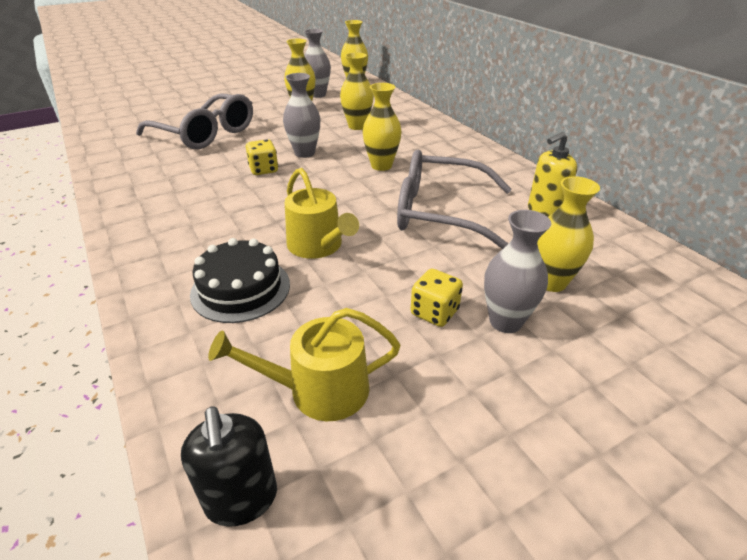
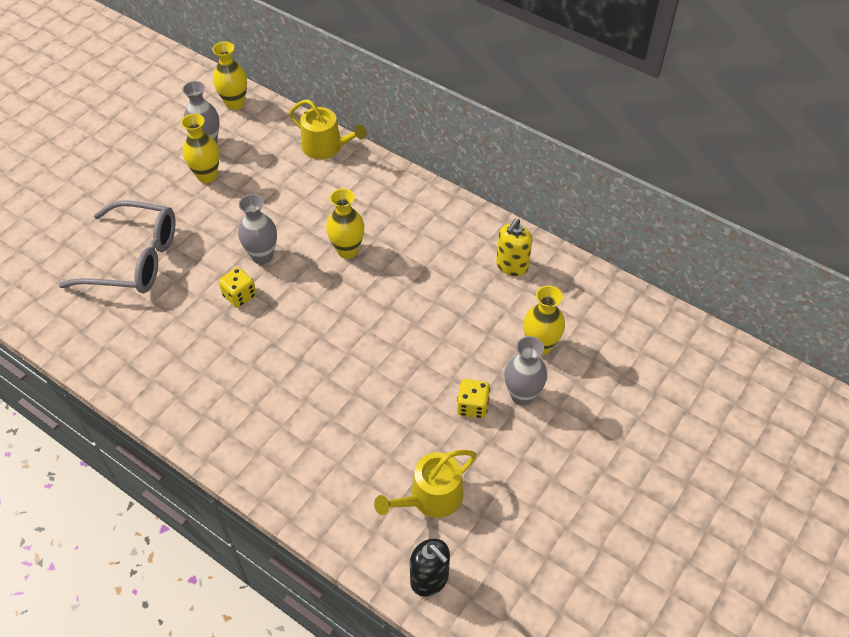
camera: 25 degrees left, 15 degrees up
black cake [190,238,290,323] -> none
yellow watering can [285,168,359,259] -> yellow watering can moved to [289,99,366,159]
yellow vase [340,52,374,130] -> none
grey glasses [397,150,512,249] -> none

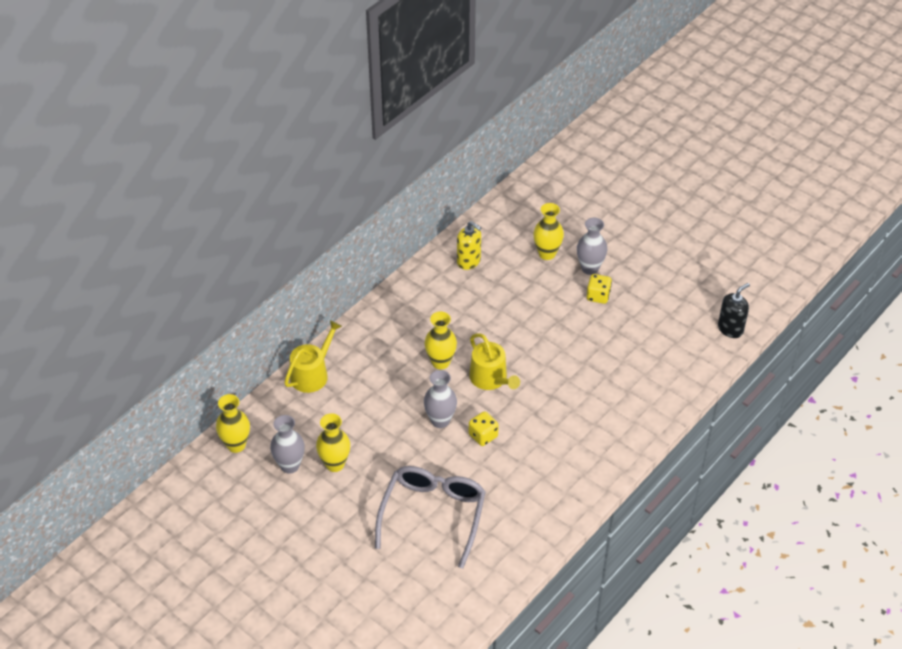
camera: 85 degrees left, 5 degrees down
yellow watering can [374,450,477,518] -> yellow watering can moved to [469,333,520,390]

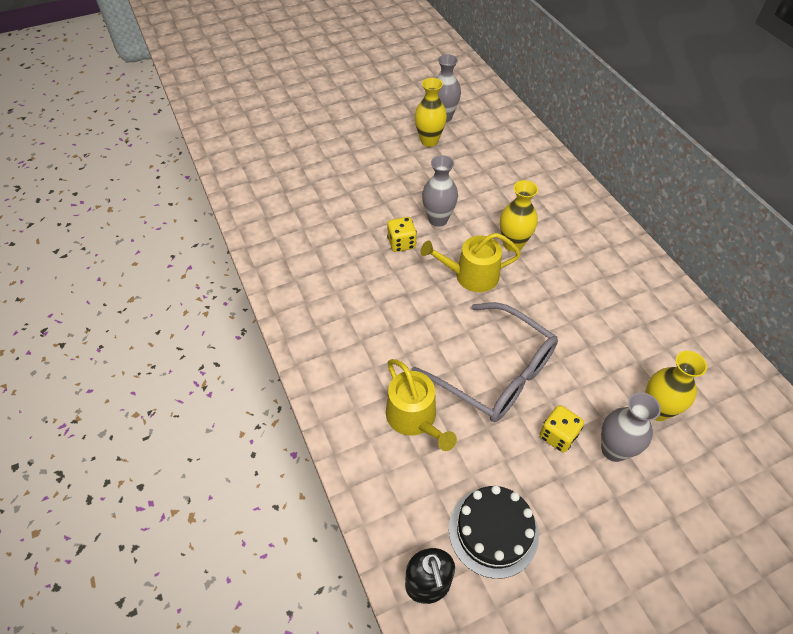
camera: 115 degrees right, 5 degrees up
yellow vase [216,394,250,453] -> none
yellow watering can [284,320,342,393] -> yellow watering can moved to [386,359,457,451]
grey glasses [375,466,486,569] -> grey glasses moved to [412,302,558,422]
yellow soap dispenser [457,221,481,270] -> none
none -> black cake [449,485,539,579]

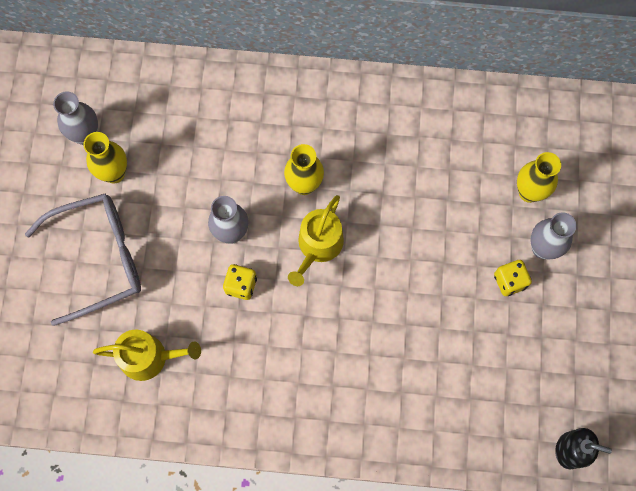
camera: 60 degrees left, 20 degrees up
yellow watering can [386,359,457,451] -> yellow watering can moved to [93,330,201,381]
grey glasses [412,302,558,422] -> grey glasses moved to [25,193,141,326]
black cake [449,485,539,579] -> none

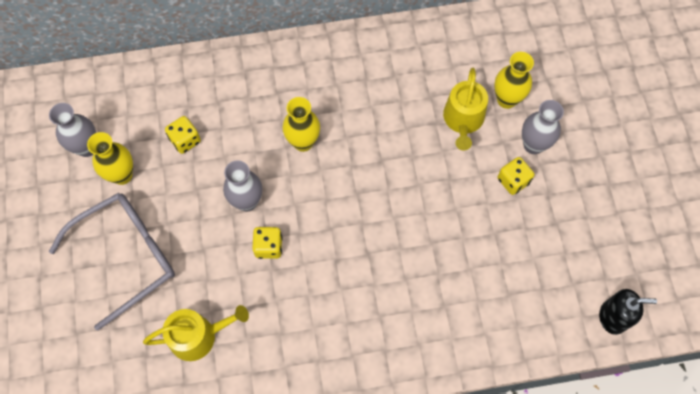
camera: 15 degrees left, 5 degrees down
yellow watering can [288,195,344,286] -> yellow watering can moved to [443,67,488,150]
none -> yellow dice [165,116,201,154]

